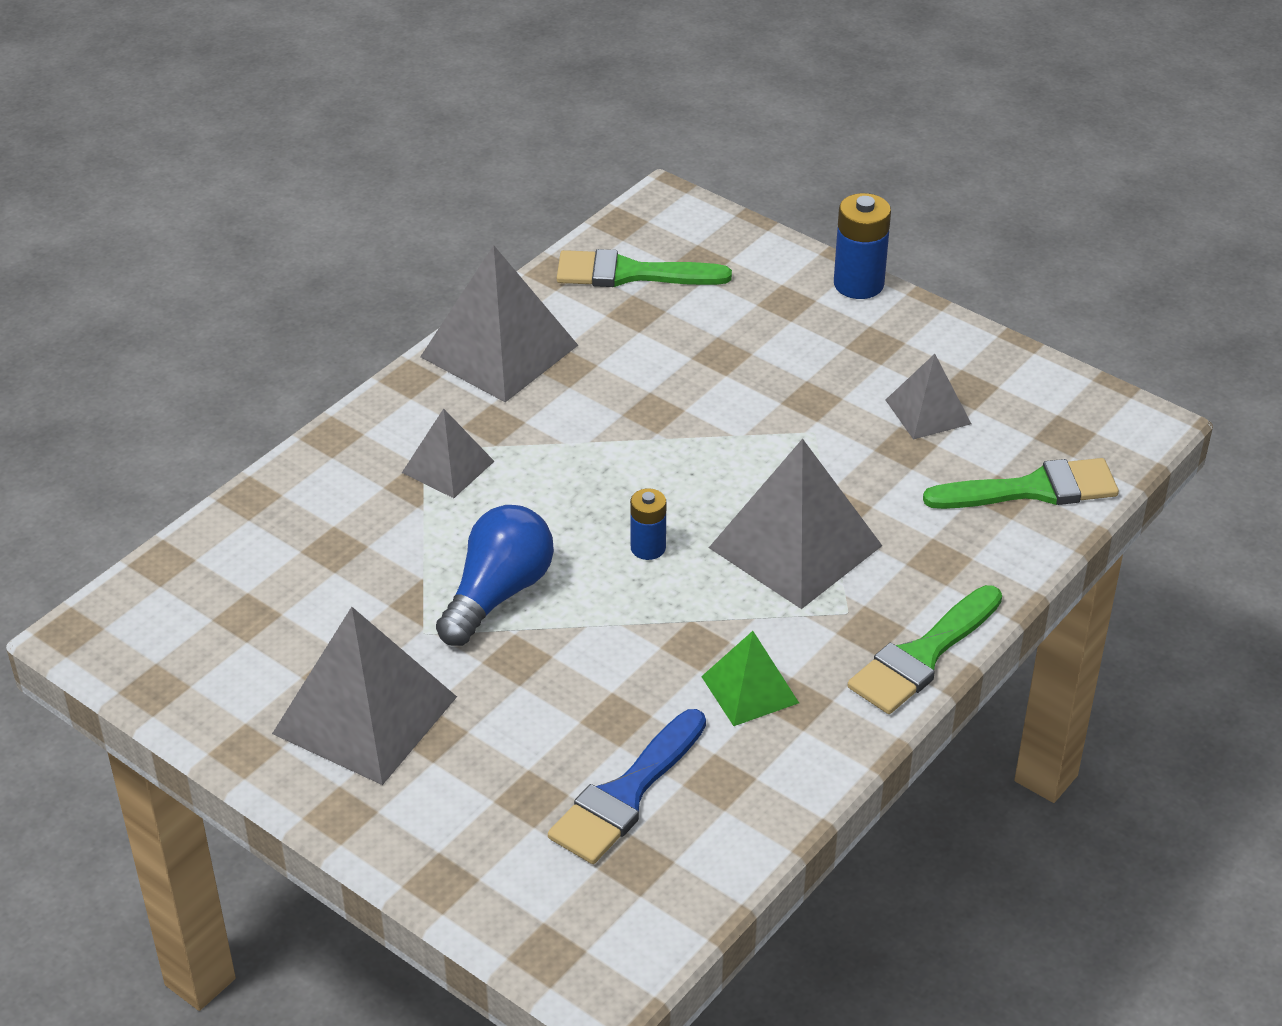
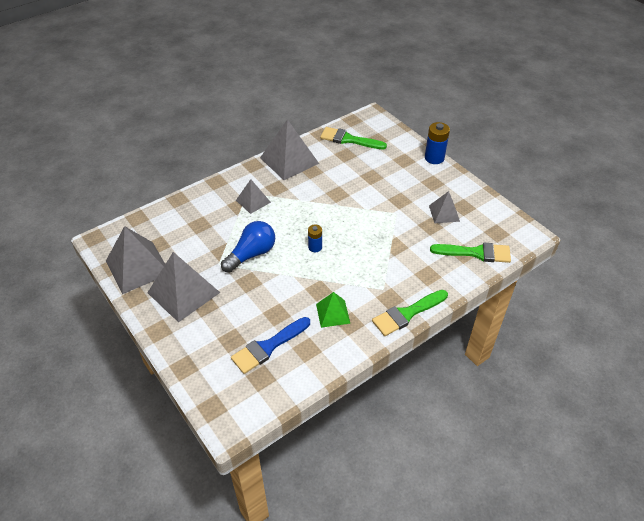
camera: 15 degrees right, 5 degrees up
grey pyramid [709,439,882,609] -> grey pyramid moved to [106,226,165,294]

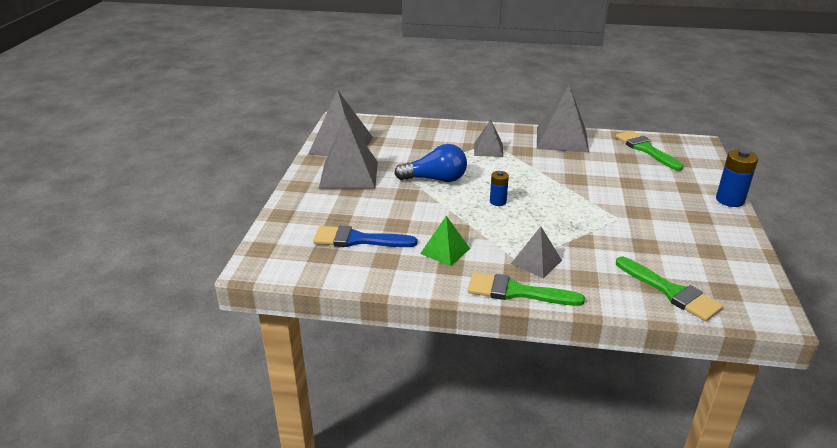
camera: 45 degrees right, 15 degrees down
grey pyramid [429,191,460,223] -> grey pyramid moved to [511,226,562,278]

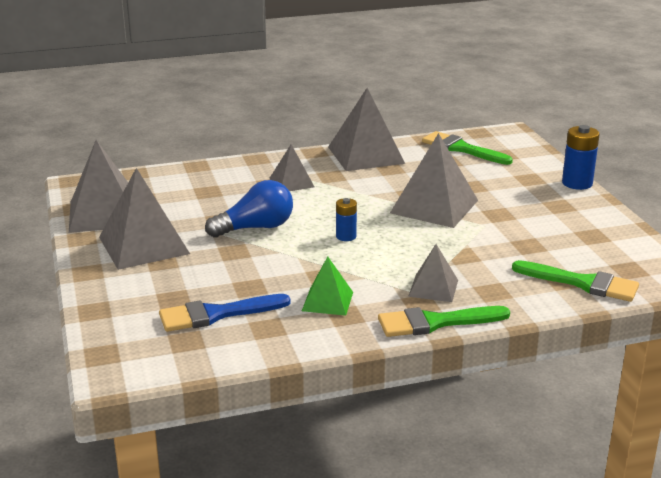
camera: 25 degrees left, 5 degrees down
none -> grey pyramid [390,133,478,228]

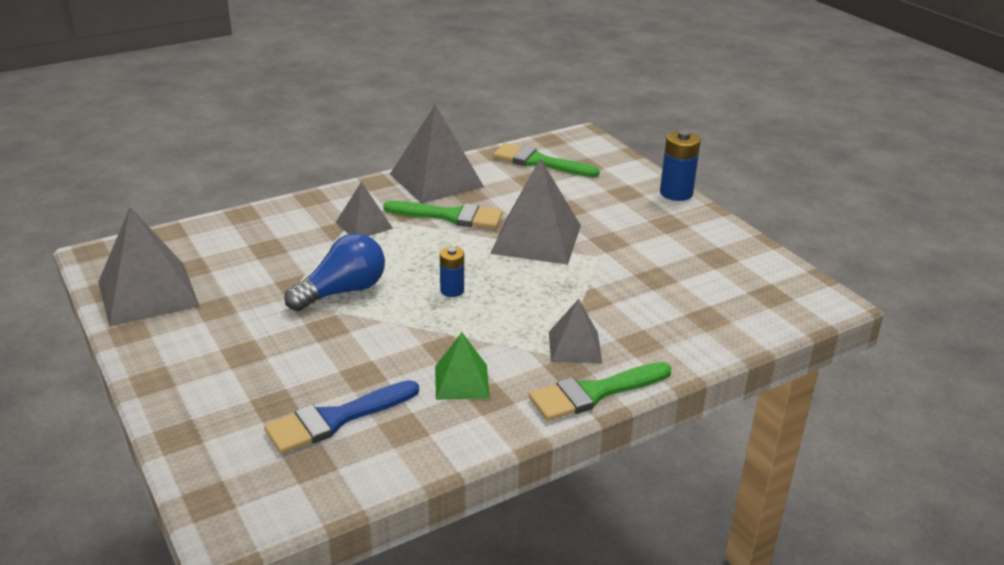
camera: 15 degrees left, 5 degrees up
grey pyramid [99,168,190,270] -> none
green brush [512,260,639,302] -> green brush moved to [383,201,503,229]

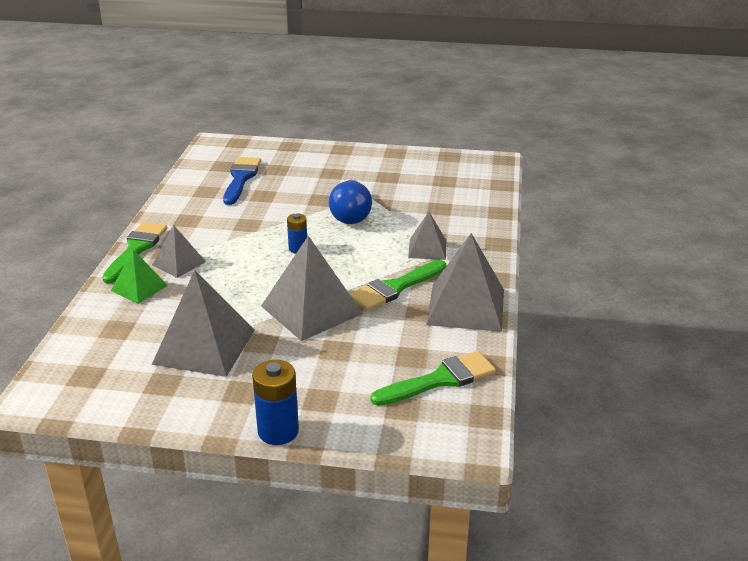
camera: 130 degrees right, 0 degrees up
grey pyramid [98,207,200,327] -> grey pyramid moved to [152,270,255,377]
green pyramid [435,332,490,400] -> green pyramid moved to [111,249,168,304]

